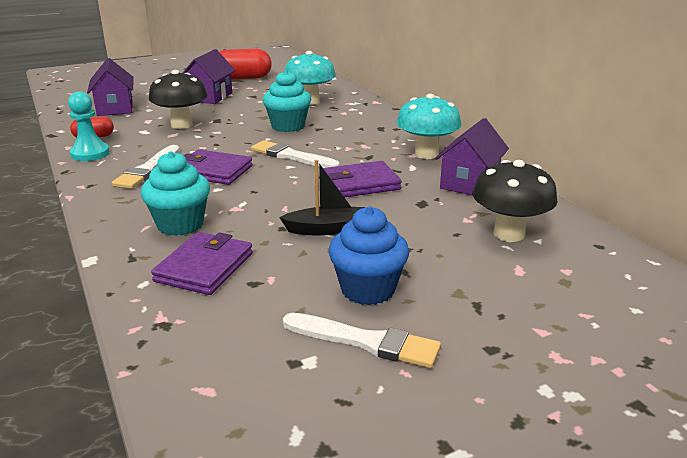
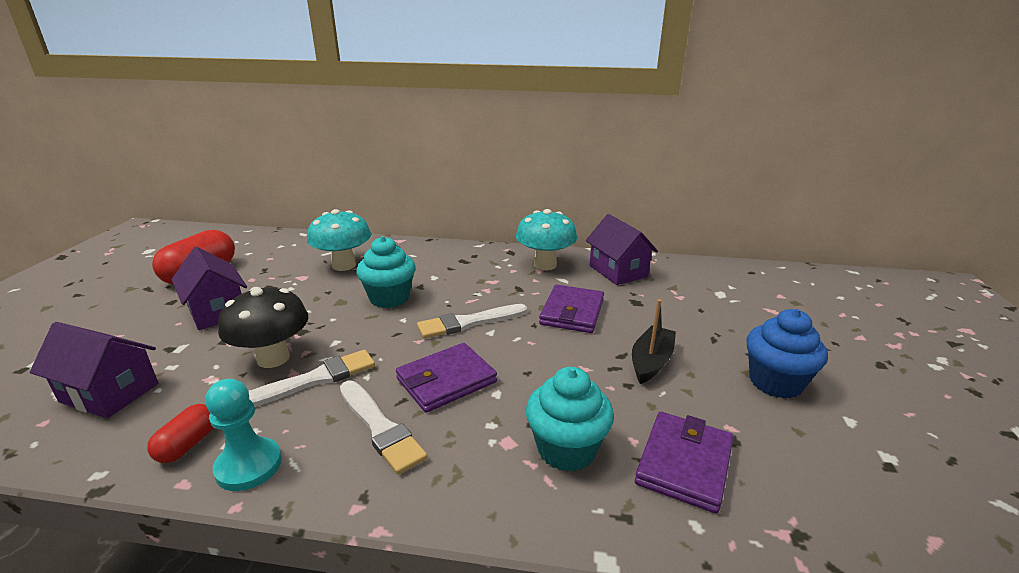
camera: 55 degrees left, 0 degrees up
purple wallet [151,232,253,295] -> purple wallet turned 60 degrees clockwise [635,412,734,514]
white brush [283,313,441,368] -> white brush moved to [249,350,375,407]
black mushroom [472,160,558,242] -> none

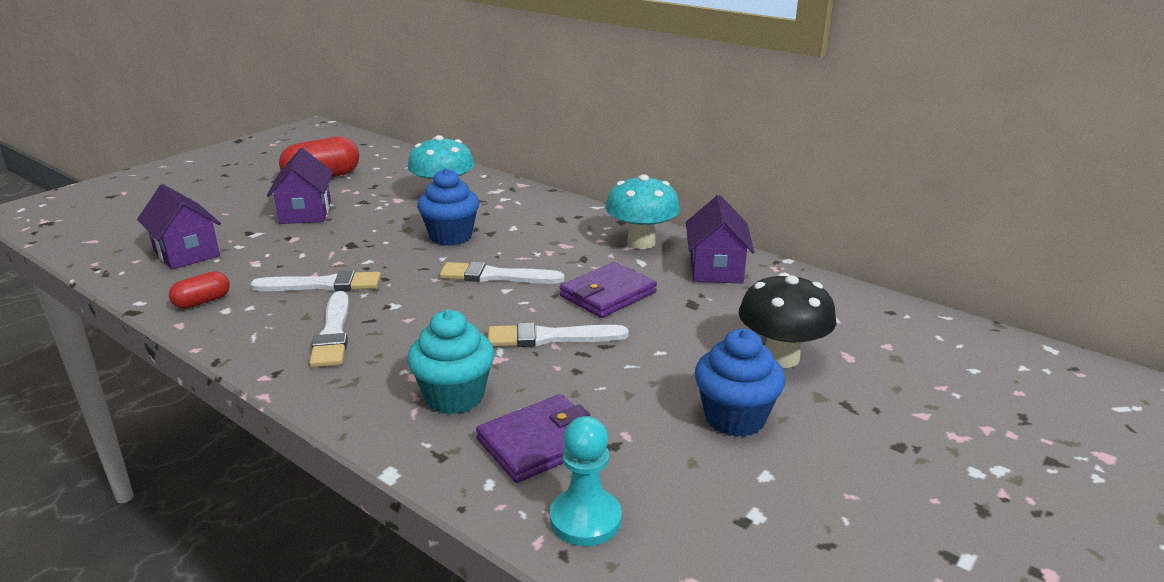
camera: 30 degrees right, 0 degrees up
turquoise pawn [205,379,282,491] -> turquoise pawn moved to [550,416,622,546]
black mushroom [218,287,308,368] -> black mushroom moved to [739,273,837,368]
turquoise cupcake [356,236,416,308] -> blue cupcake [417,168,479,246]
purple wallet [396,343,497,413] -> none
black boat [632,299,676,384] -> none
none -> white brush [488,322,629,347]

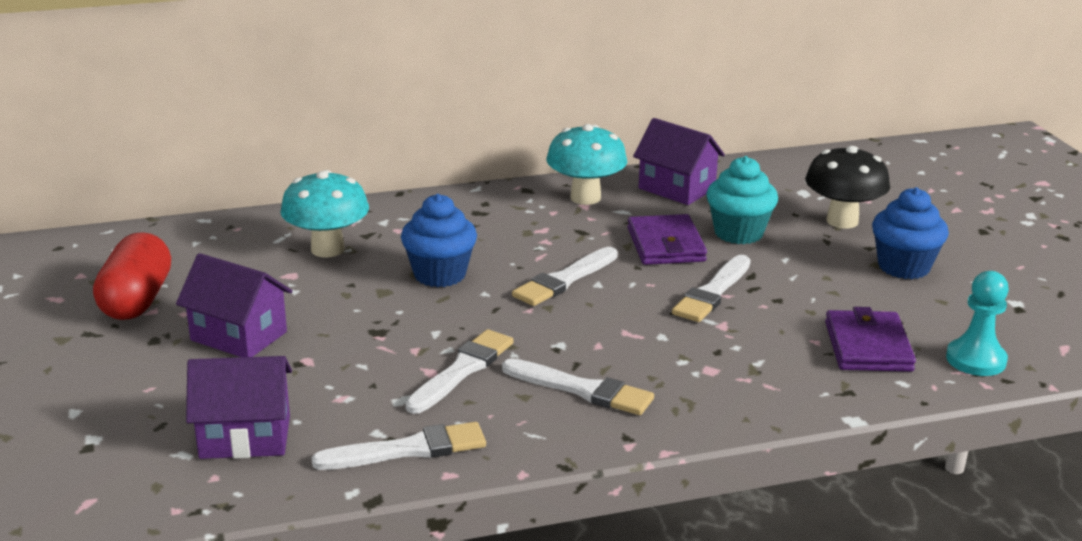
camera: 55 degrees left, 0 degrees up
red capsule [169,271,230,309] -> white brush [311,422,486,470]
turquoise cupcake [407,310,494,414] -> turquoise cupcake moved to [706,156,778,244]

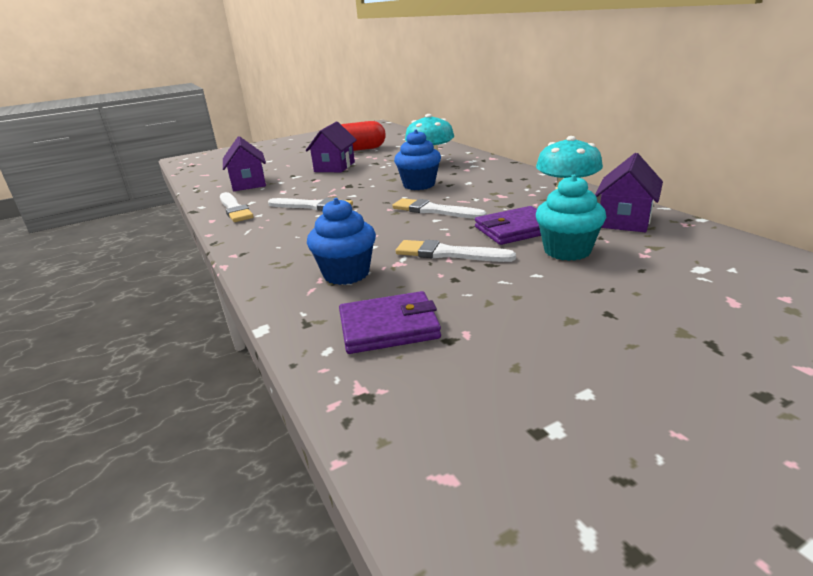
camera: 80 degrees right, 0 degrees up
white brush [502,358,654,415] -> none
black mushroom [805,146,890,229] -> none
blue cupcake [872,187,949,279] -> blue cupcake moved to [307,198,376,285]
turquoise pawn [946,271,1009,376] -> none

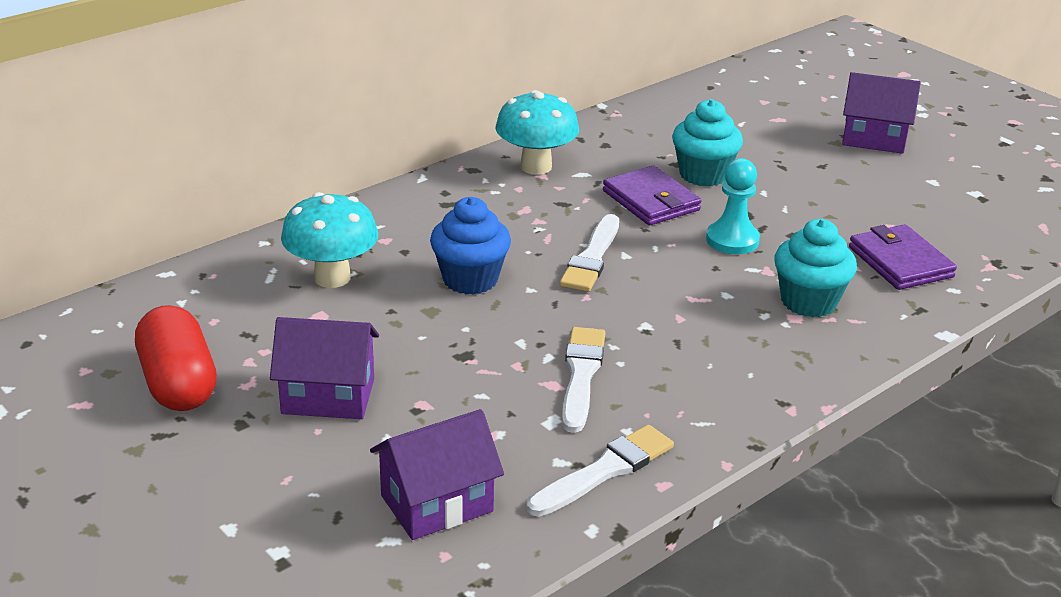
camera: 105 degrees left, 5 degrees up
blue cupcake [307,198,376,285] -> turquoise cupcake [774,219,857,317]
white brush [396,240,516,262] -> turquoise pawn [706,158,760,254]
purple house [595,153,663,232] -> purple house moved to [842,72,921,154]

